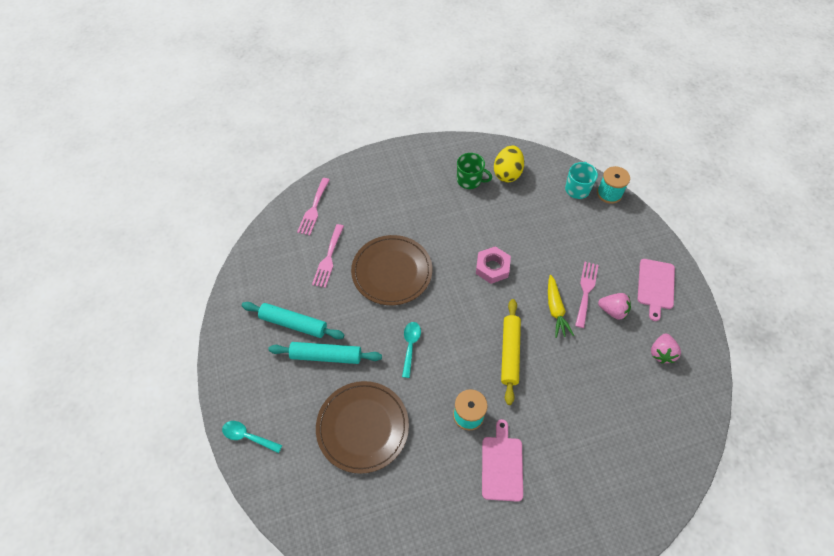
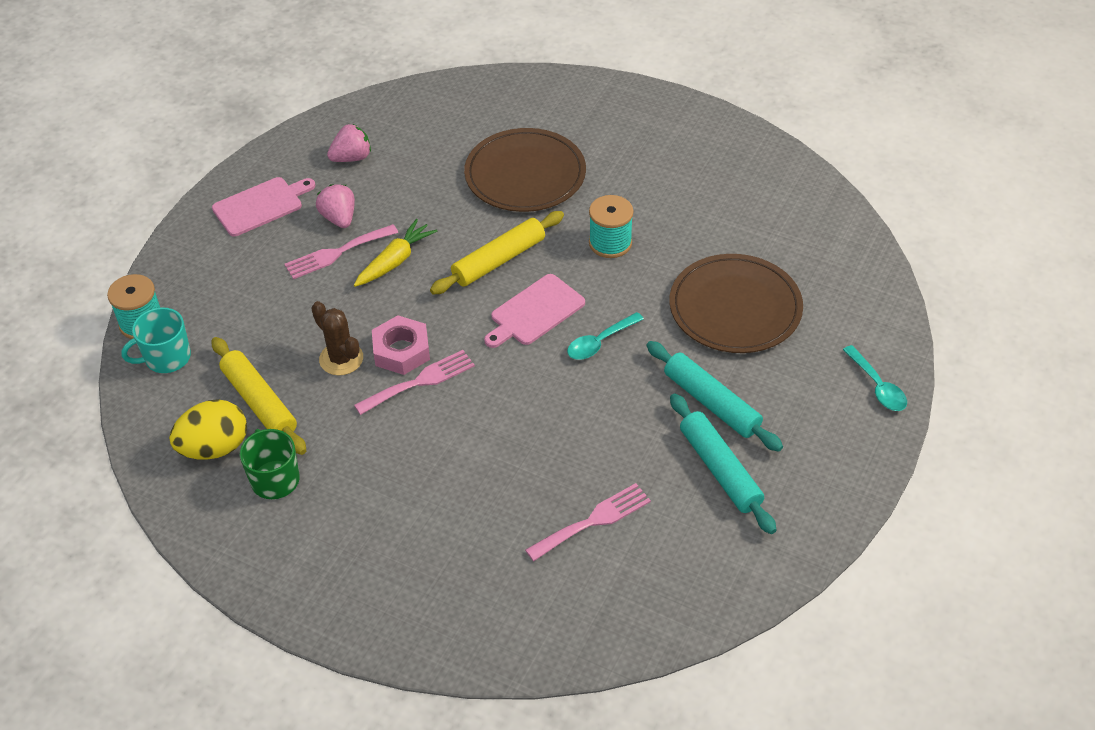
camera: 135 degrees left, 10 degrees down
pink fork [297,178,330,235] -> pink fork moved to [354,350,475,415]
brown plate [351,235,432,305] -> brown plate moved to [464,128,586,212]
pink cutting board [482,419,523,502] -> pink cutting board moved to [484,274,585,348]
none -> yellow rolling pin [212,337,306,455]
none -> brown cactus [311,301,363,376]

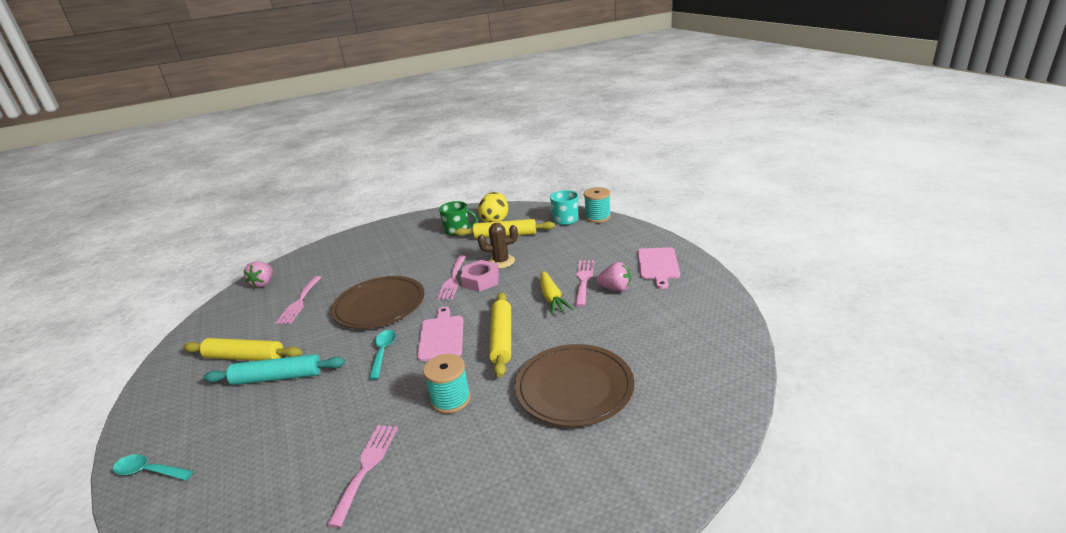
camera: 130 degrees right, 20 degrees down
pink strawberry [327,124,371,162] -> pink strawberry moved to [243,261,273,287]
brown plate [670,254,803,353] -> brown plate moved to [331,276,424,329]
turquoise rolling pin [670,393,777,534] -> yellow rolling pin [183,338,302,361]
none -> pink fork [327,425,398,528]

